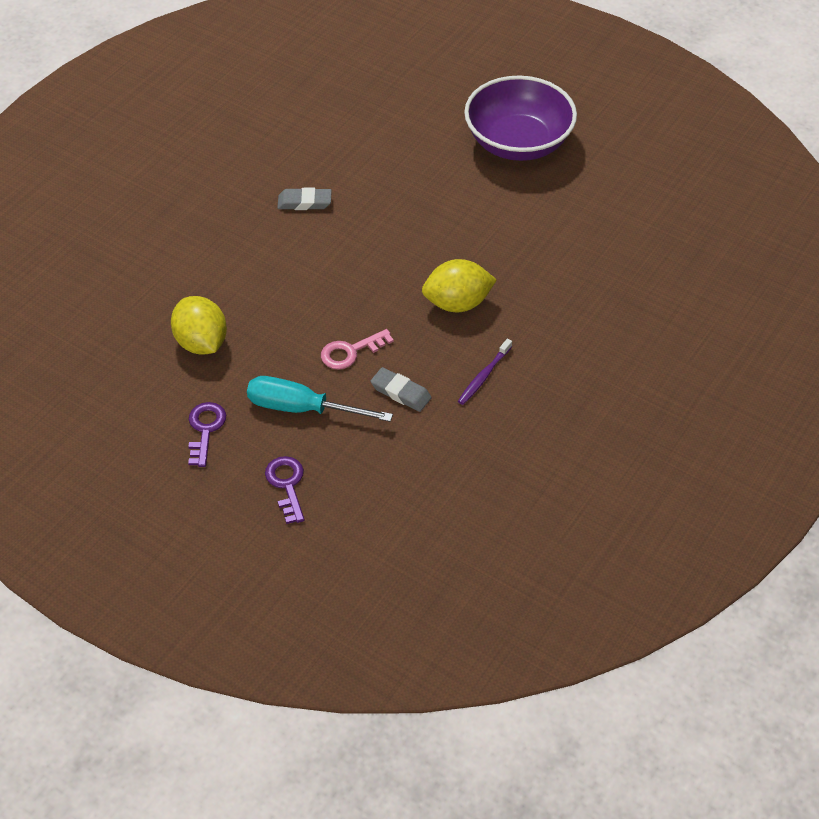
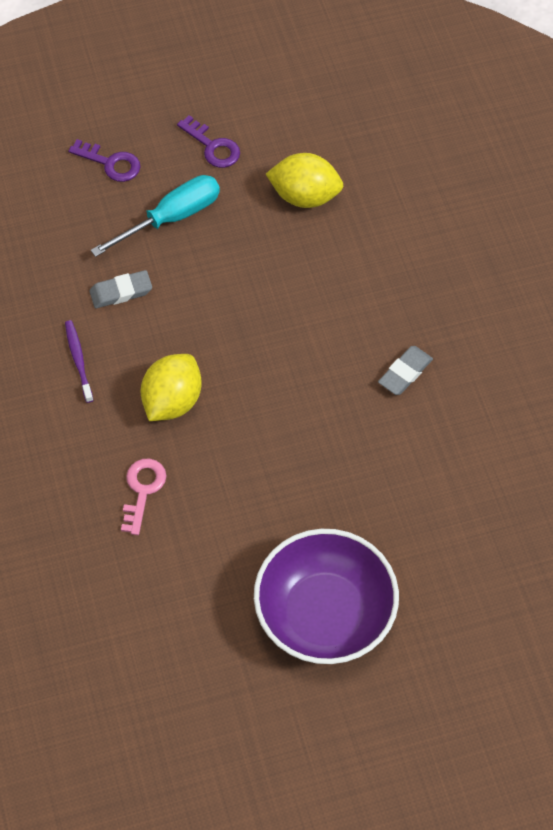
camera: 130 degrees right, 10 degrees up
pink key [321,329,394,369] -> pink key moved to [121,459,166,535]

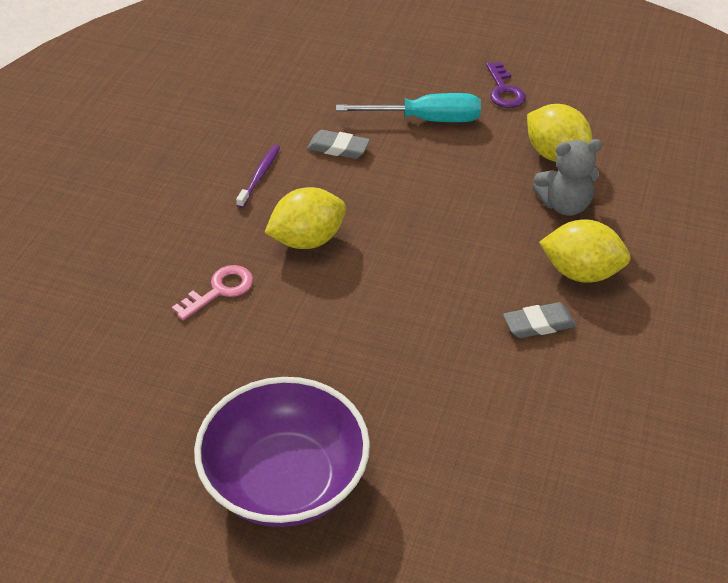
camera: 35 degrees right, 15 degrees down
purple key [68,139,140,182] -> none
none -> grey teddy bear [533,139,602,216]
none -> yellow lemon [539,219,631,283]

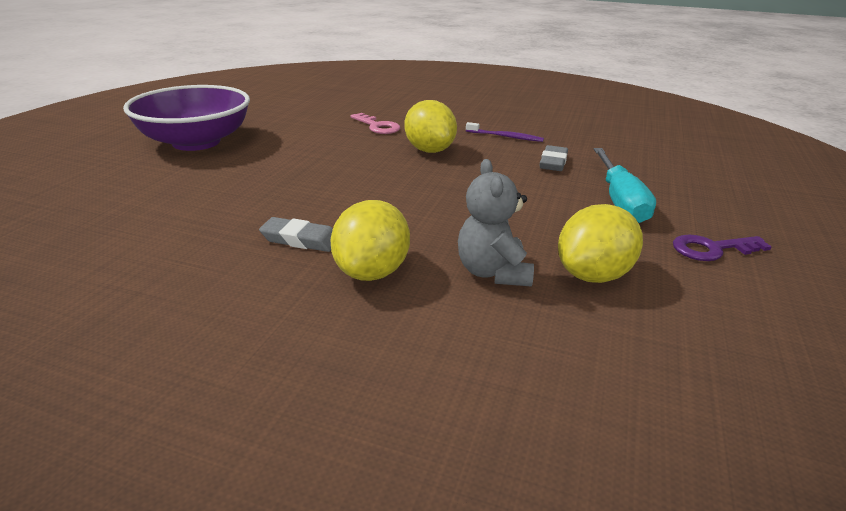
camera: 90 degrees right, 15 degrees down
grey eraser [503,302,576,338] -> grey eraser turned 60 degrees counterclockwise [259,217,333,252]

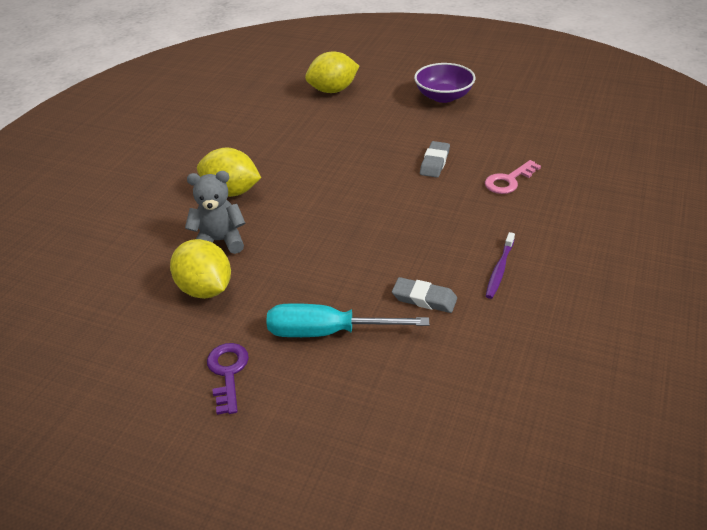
camera: 95 degrees right, 10 degrees up
purple bowl [123,85,250,151] -> purple bowl [414,63,476,103], size x0.64
grey eraser [259,217,333,252] -> grey eraser moved to [420,141,450,178]
yellow lemon [404,100,457,153] -> yellow lemon moved to [305,52,359,93]

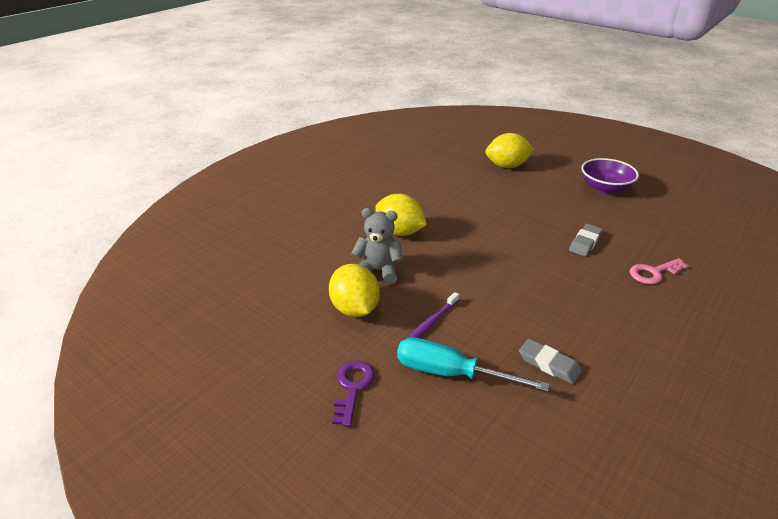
camera: 15 degrees right, 5 degrees down
purple toothbrush [486,232,515,299] -> purple toothbrush moved to [408,292,459,338]

